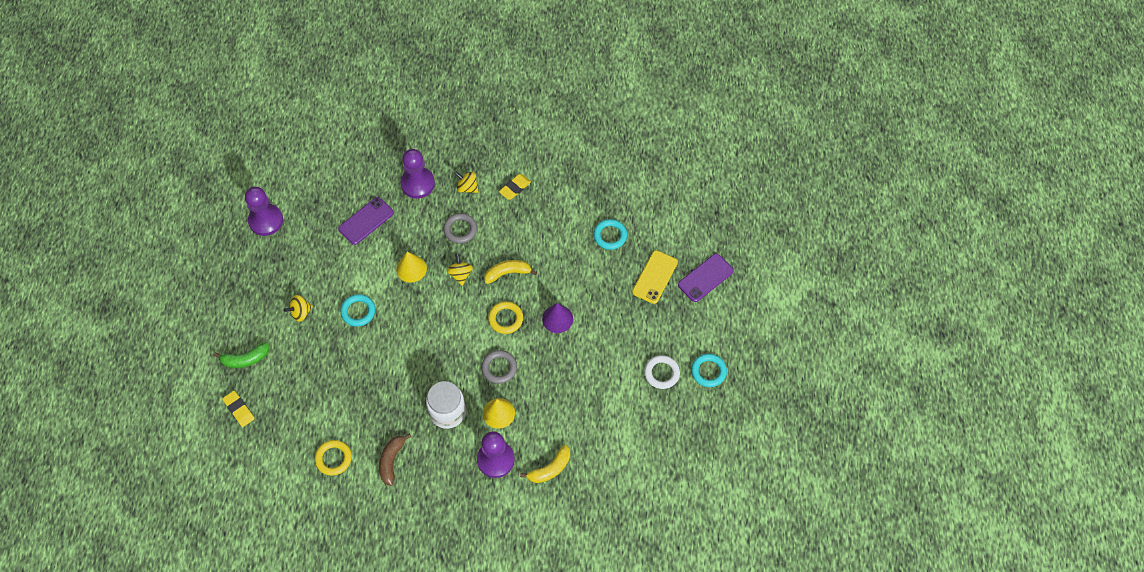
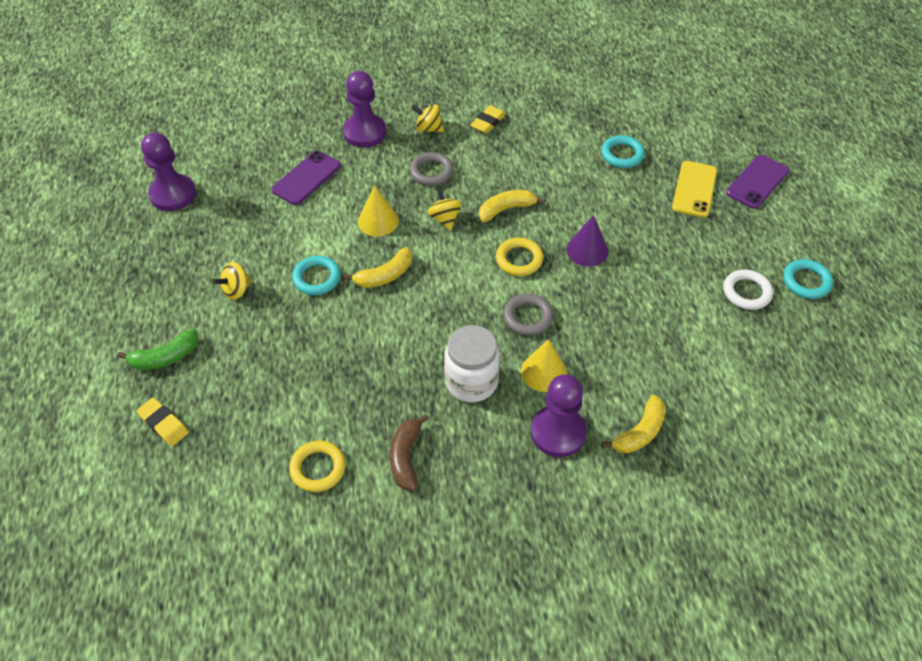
camera: 10 degrees left, 10 degrees down
none -> yellow banana [344,247,412,288]

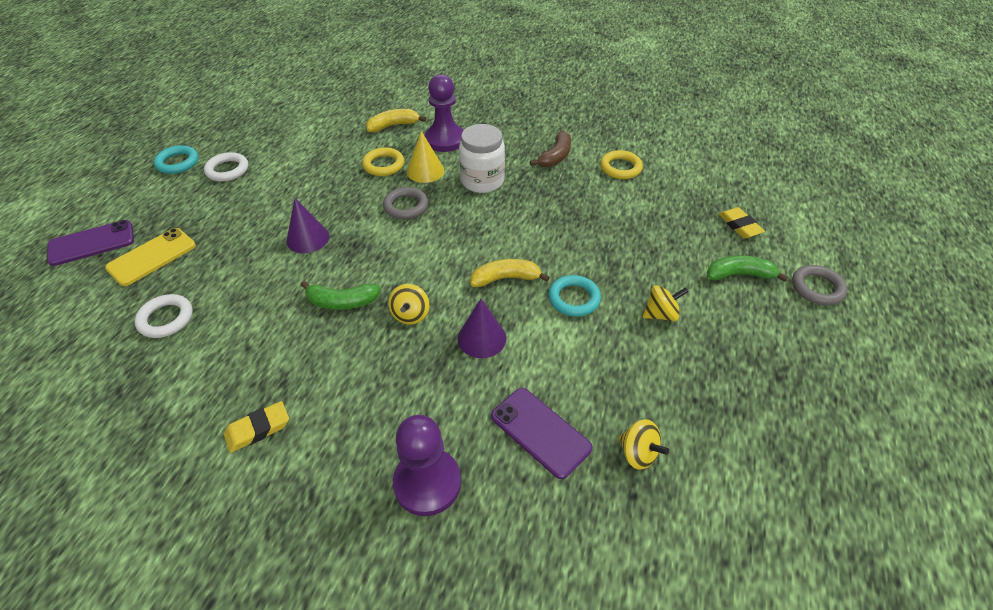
camera: 155 degrees left, 5 degrees down
purple pawn [141,133,196,211] -> none
purple phone [272,151,341,205] -> purple phone turned 75 degrees clockwise [491,388,593,479]
yellow cone [358,185,399,236] -> purple cone [457,299,507,358]
grey ring [410,152,454,186] -> grey ring moved to [792,265,847,305]
yellow spinning top [411,104,444,132] -> yellow spinning top moved to [618,419,669,470]
yellow banana [479,190,546,222] -> green banana [301,281,380,310]
yellow ring [496,238,543,276] -> yellow ring moved to [362,147,404,176]
turquoise ring [601,135,645,168] -> white ring [134,294,193,338]

